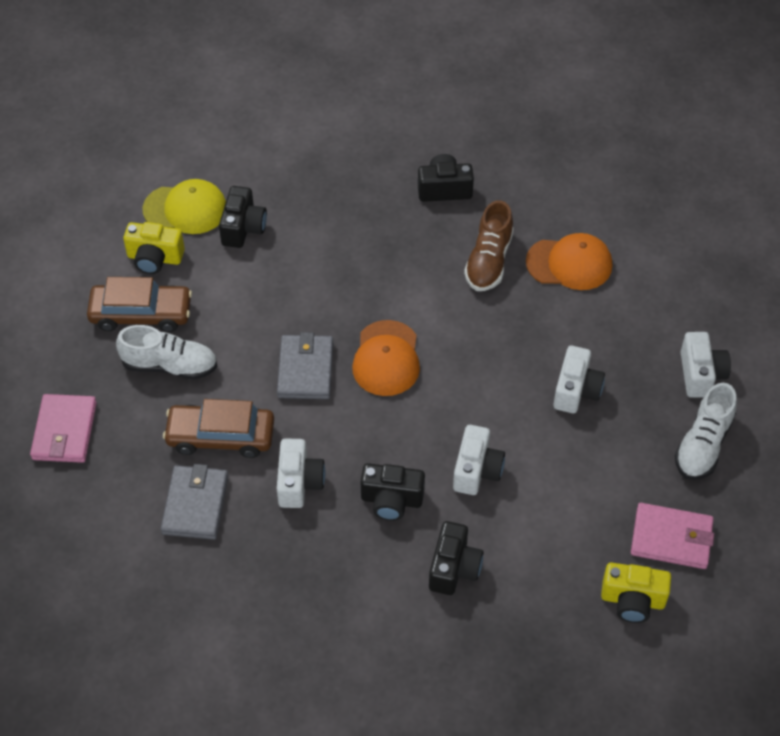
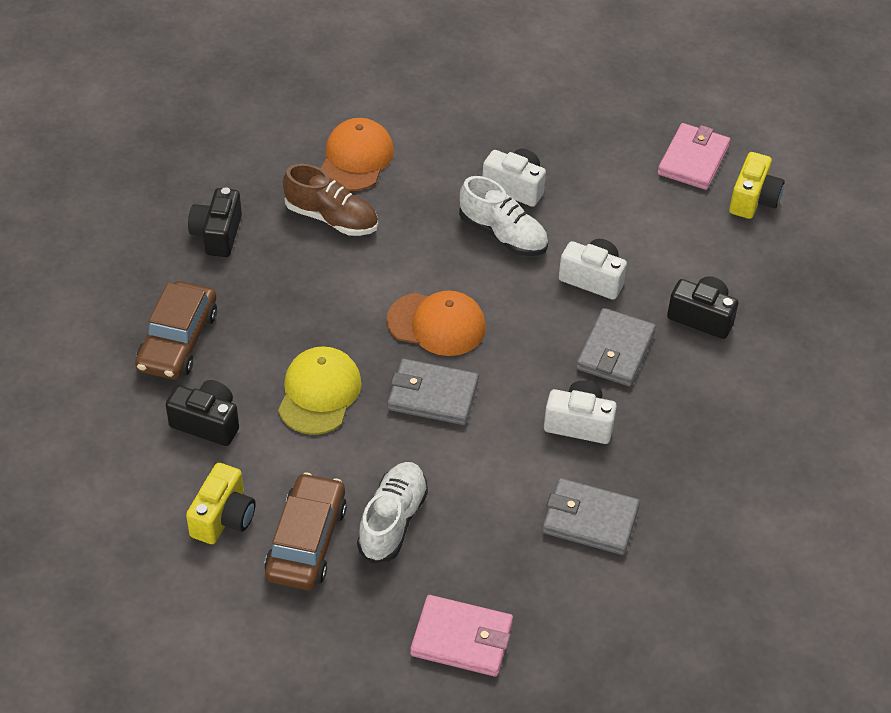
camera: 80 degrees left, 5 degrees down
yellow cap [143,179,226,234] -> yellow cap moved to [278,346,362,435]
brown car [163,399,274,458] -> brown car moved to [135,281,217,380]
black camera [361,463,425,521] -> grey wallet [576,308,656,387]
white shoe [675,383,737,480] -> white shoe moved to [459,176,548,256]
white camera [681,332,731,398] -> none

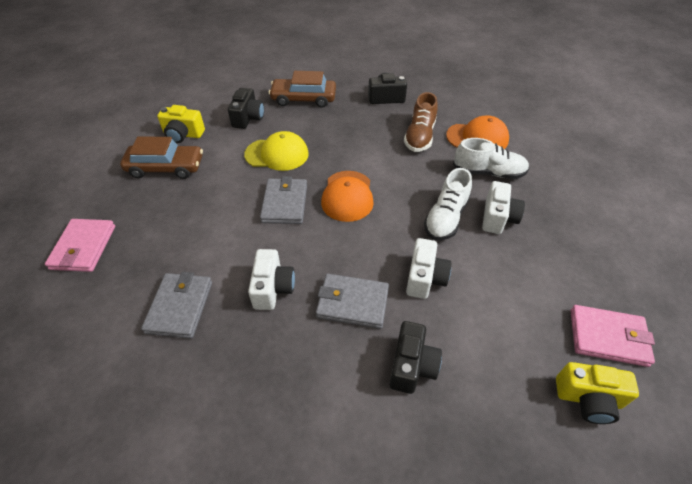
camera: 80 degrees right, 0 degrees up
white shoe [357,462,428,563] -> white shoe moved to [453,138,529,179]

